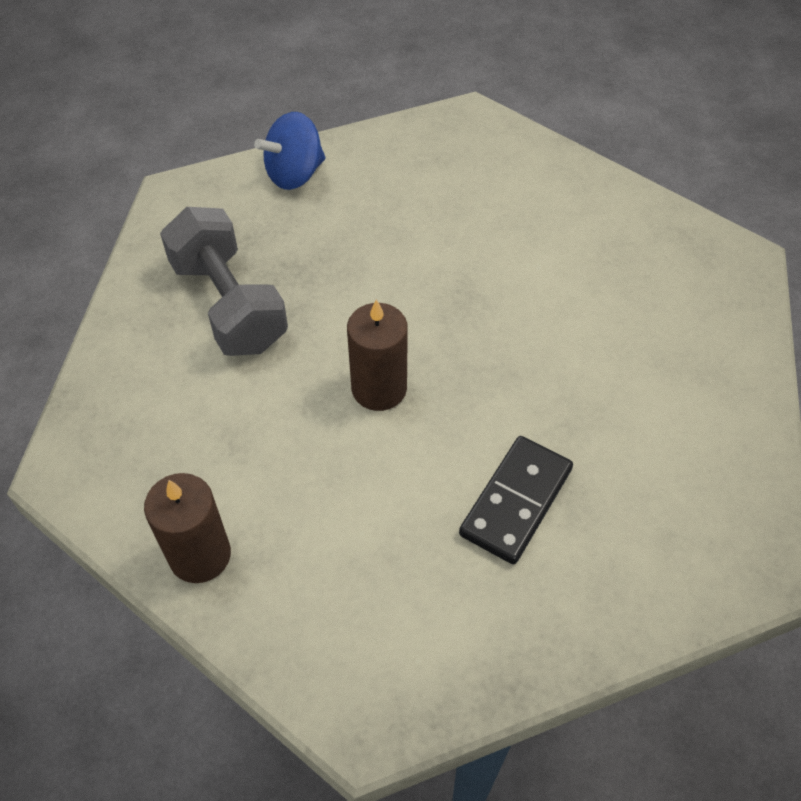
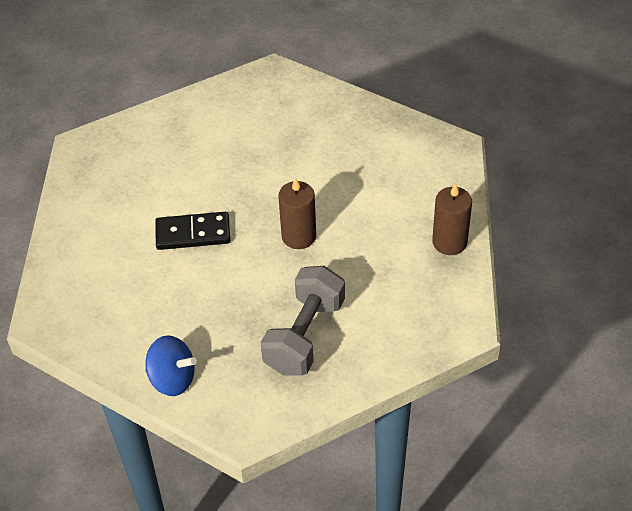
camera: 125 degrees left, 5 degrees down
black domino [459,436,573,565] -> black domino moved to [155,212,230,250]

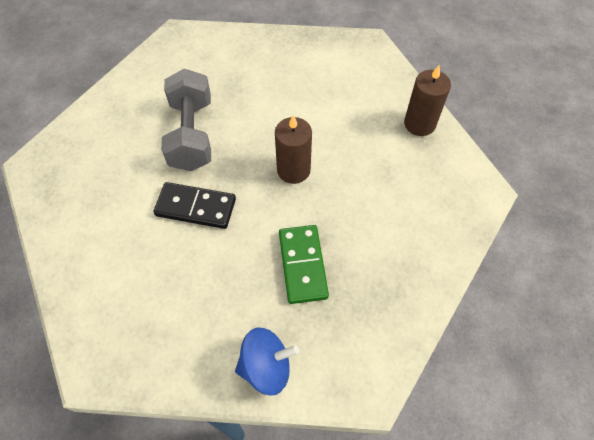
camera: 30 degrees left, 10 degrees up
black domino [155,212,230,250] -> black domino turned 45 degrees clockwise [154,182,236,229]
grey dumbbell [261,266,345,375] -> grey dumbbell moved to [161,69,211,171]
none -> green domino [279,225,329,304]

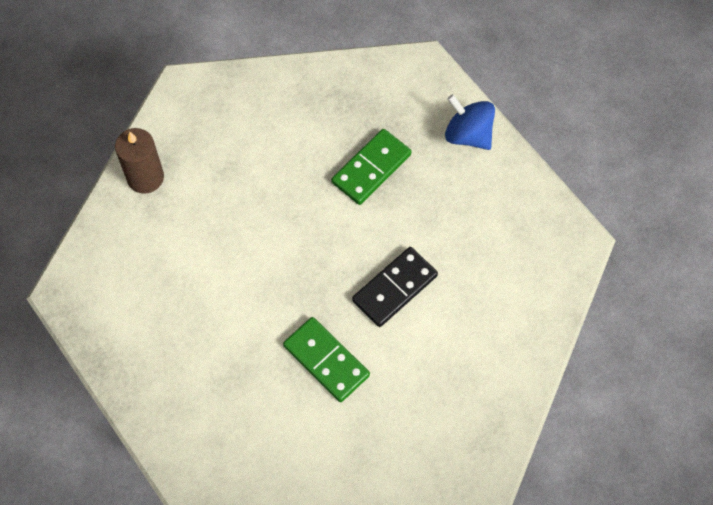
camera: 130 degrees left, 5 degrees up
black domino [154,182,236,229] -> black domino turned 75 degrees clockwise [352,247,438,327]
grey dumbbell [161,69,211,171] -> green domino [283,317,370,402]
brown candle [275,115,312,184] -> none

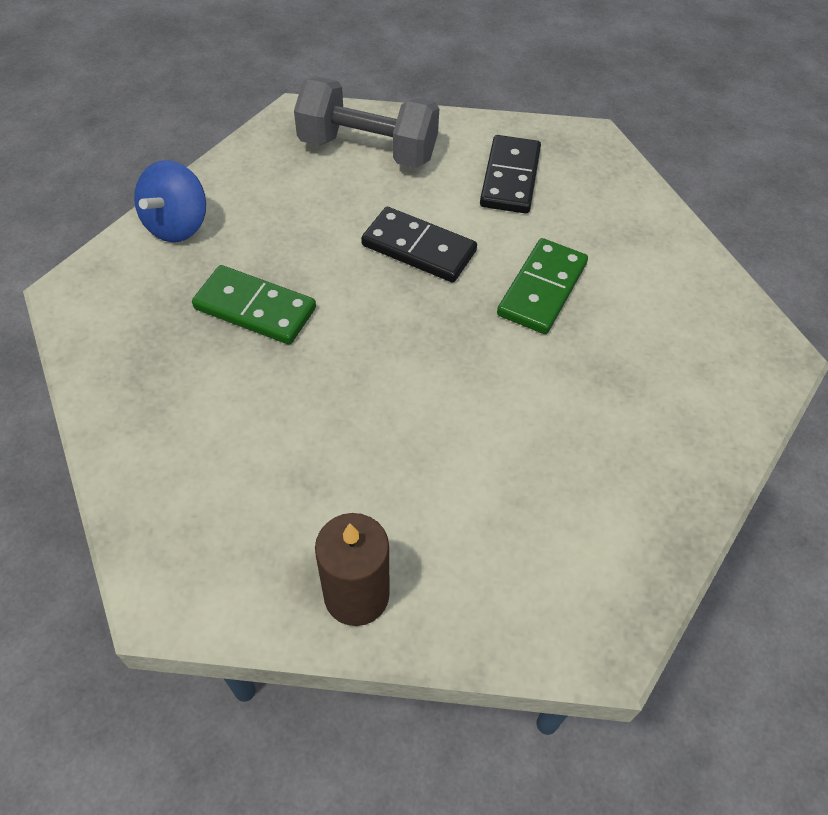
camera: 110 degrees left, 10 degrees down
none -> grey dumbbell [294,77,439,168]
none -> black domino [480,135,541,214]

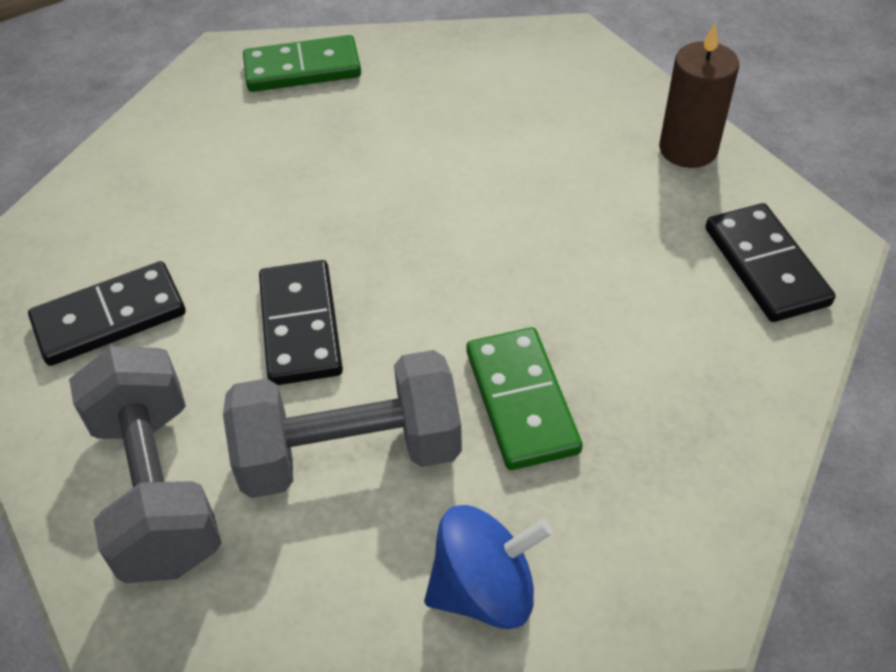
camera: 125 degrees left, 5 degrees down
green domino [497,238,588,334] -> green domino moved to [243,35,361,92]
none -> grey dumbbell [223,350,462,498]
none -> black domino [705,203,836,322]

